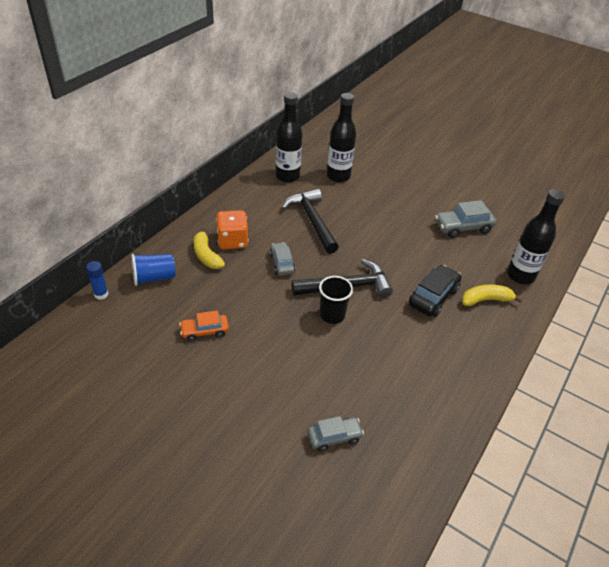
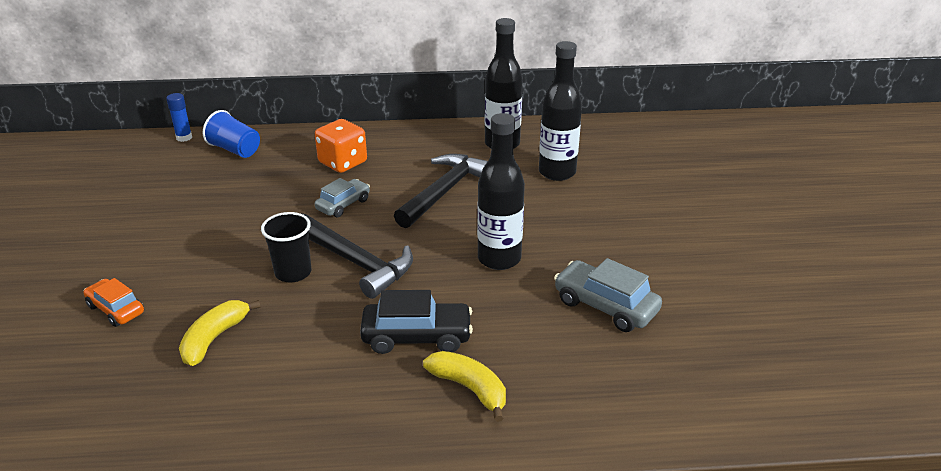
camera: 55 degrees right, 10 degrees down
orange car [179,311,229,341] -> orange car moved to [83,278,144,327]
yellow banana [194,228,225,269] -> yellow banana moved to [179,300,260,366]
grey car [308,416,364,452] -> none
black bottle [507,189,565,284] -> black bottle moved to [477,113,525,270]

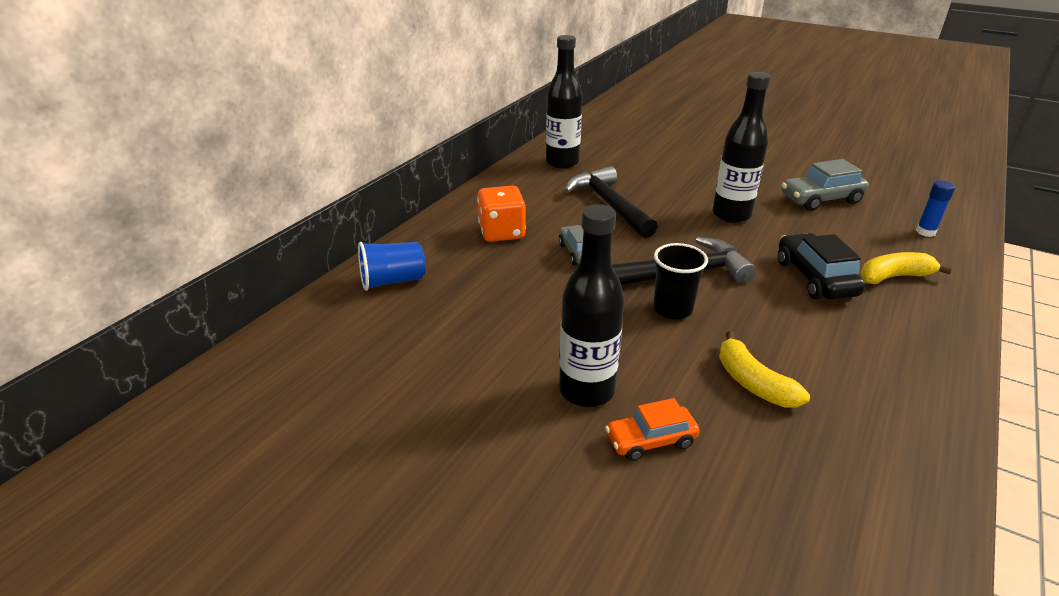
camera: 55 degrees left, 0 degrees up
blue glue stick [166,93,192,142] -> blue glue stick moved to [916,180,955,237]
black car [360,290,473,354] -> black car turned 45 degrees counterclockwise [778,233,866,300]
black bottle [539,41,582,181] -> black bottle moved to [559,204,624,407]

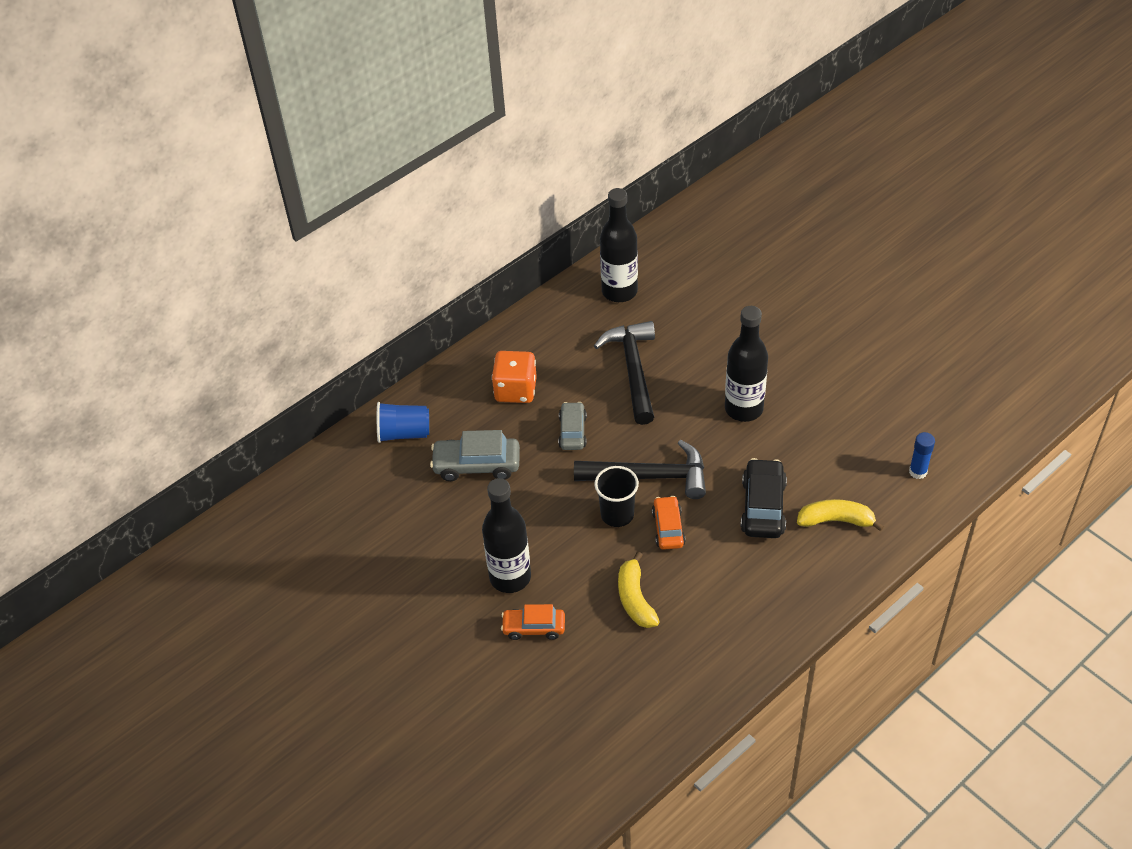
camera: 20 degrees right, 15 degrees up
grey car [781,159,869,211] -> grey car moved to [430,430,520,481]
none -> orange car [652,496,686,550]

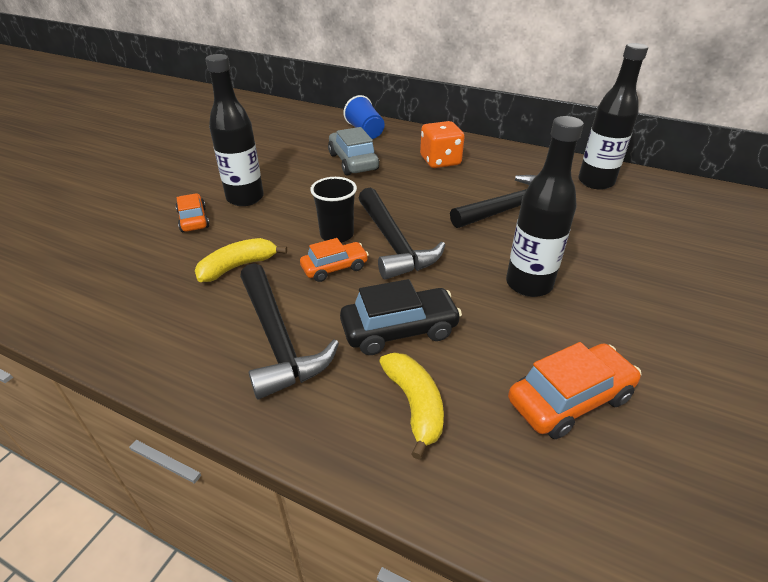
camera: 65 degrees right, 10 degrees down
grey car [558,402,587,450] -> none
blue glue stick [909,432,935,479] -> none
none -> black hammer [240,263,339,400]
none -> orange car [508,342,641,439]

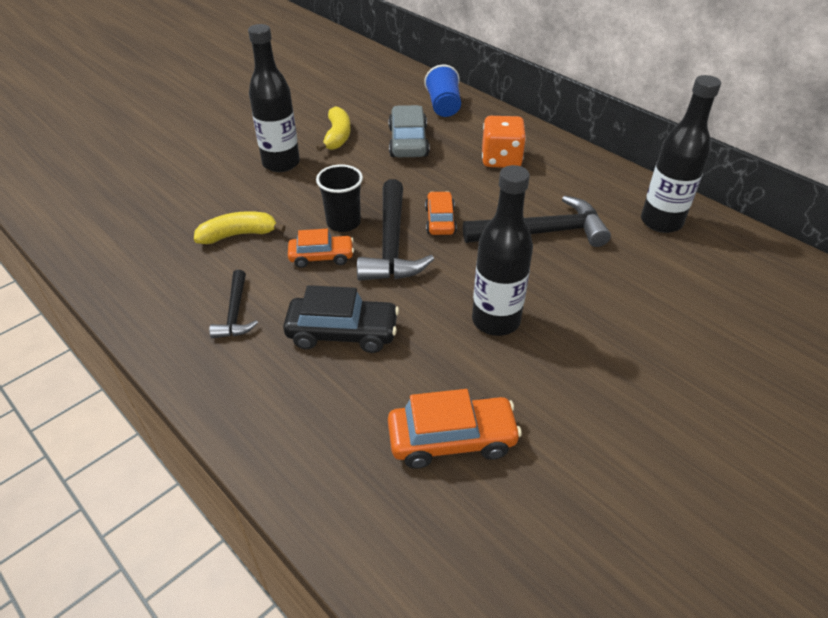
camera: 20 degrees right, 5 degrees up
orange car [176,193,209,232] -> orange car moved to [425,191,457,235]
black hammer [240,263,339,400] -> black hammer [209,270,258,338], size x0.55
yellow banana [379,353,444,460] -> yellow banana moved to [316,107,351,152]

